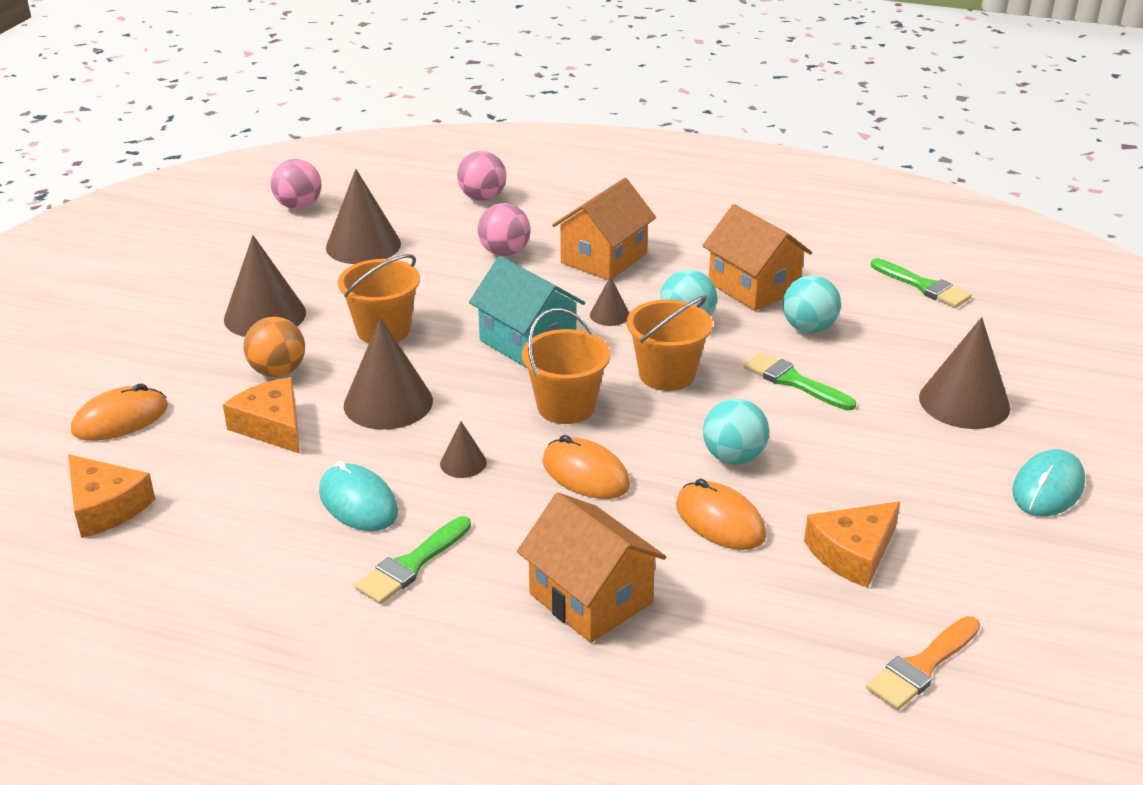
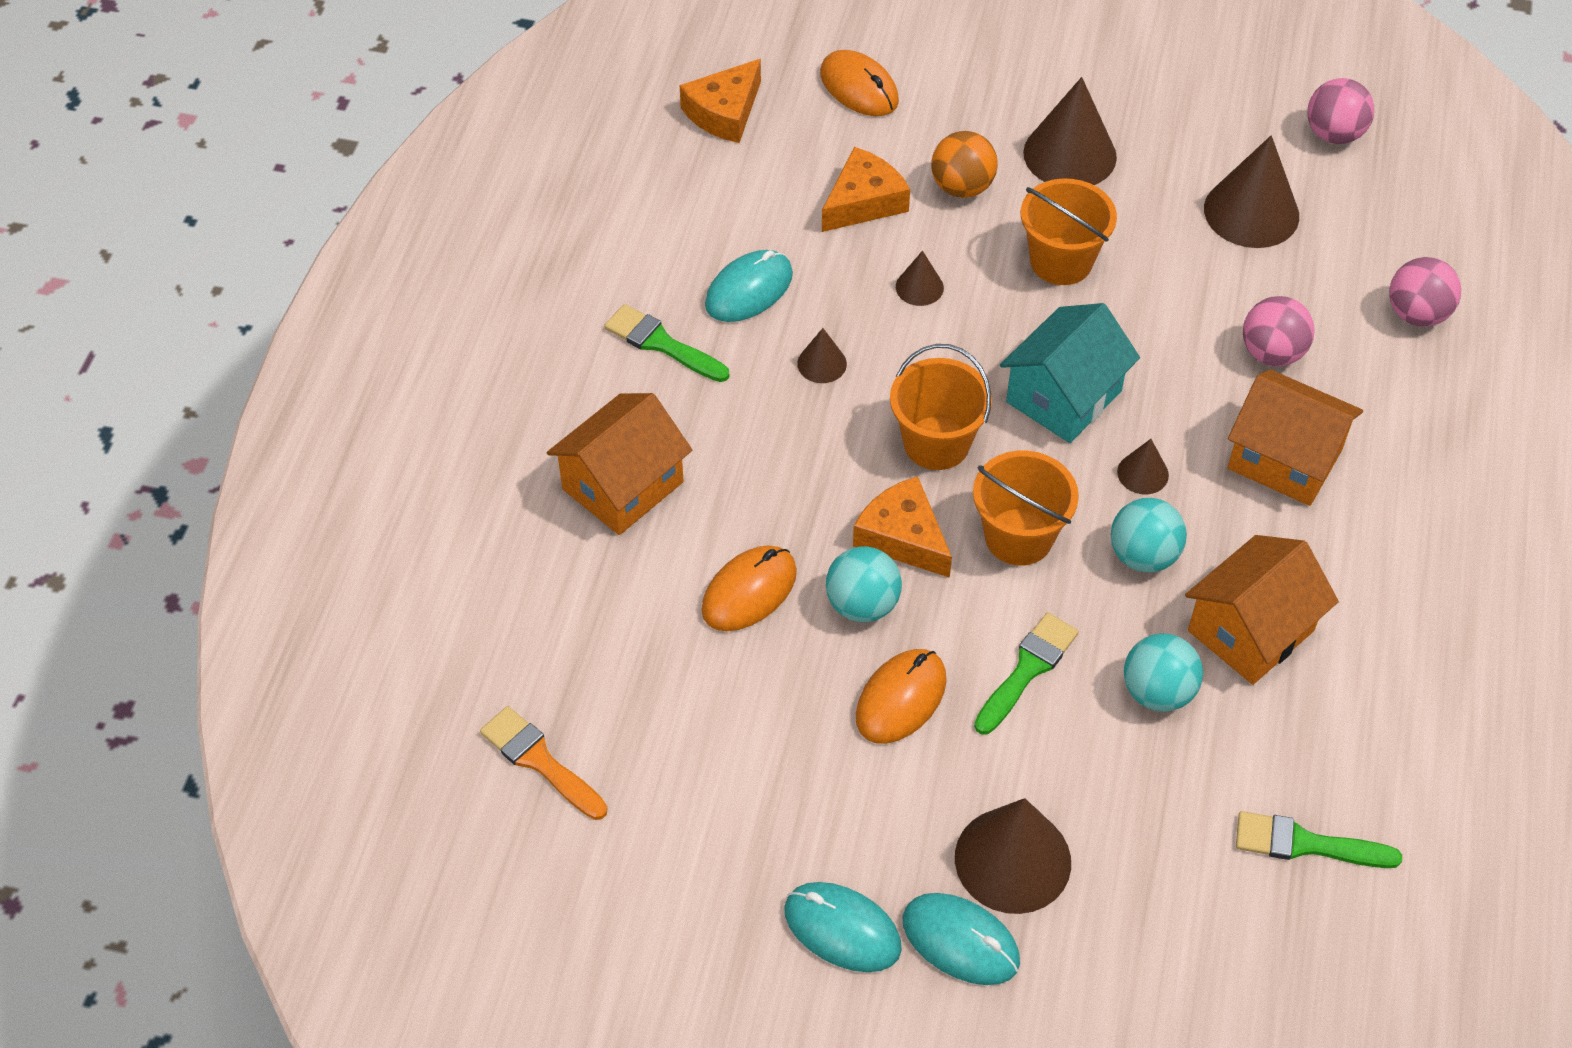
camera: 85 degrees right, 20 degrees up
brown cone [344,318,433,430] -> brown cone [896,251,944,306], size x0.49
orange mouse [542,435,630,499] -> orange mouse moved to [856,649,947,744]
orange cheese [804,501,900,588] -> orange cheese moved to [853,476,952,578]
green brush [871,258,972,308] -> green brush turned 60 degrees clockwise [1236,811,1402,868]
none -> turquoise mouse [902,893,1020,985]

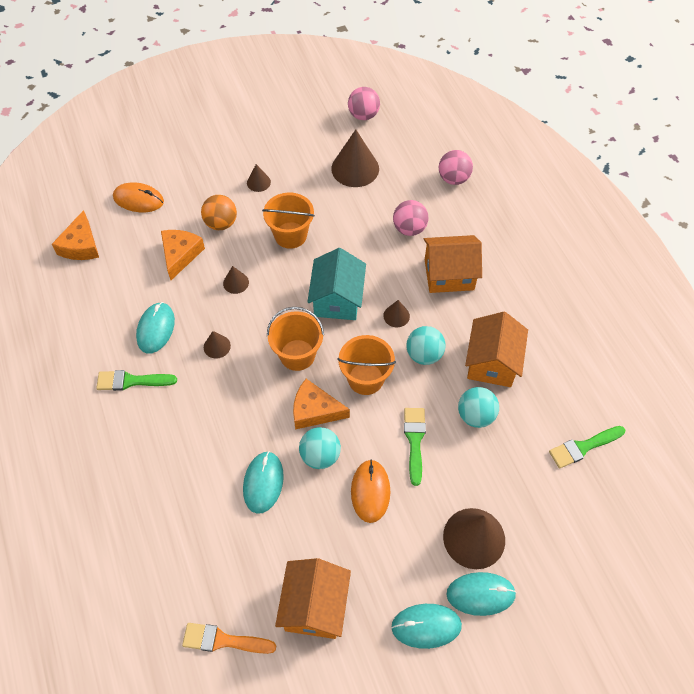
camera: 35 degrees left, 5 degrees up
orange house [547,393,692,535] -> orange house moved to [275,558,351,639]
orange mouse [701,545,797,631] -> turquoise mouse [243,451,284,514]
brown cone [1023,77,1117,185] -> brown cone [247,164,271,192], size x0.49

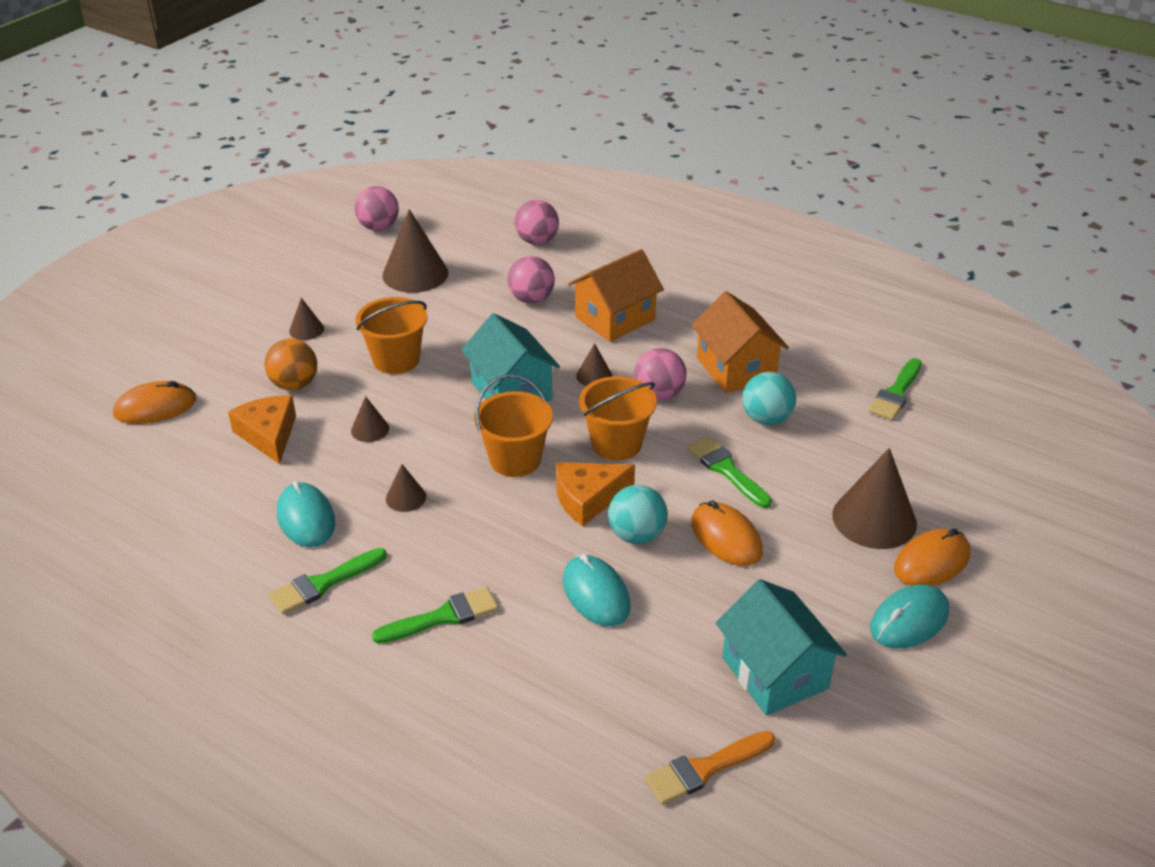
camera: 35 degrees left, 20 degrees down
orange cheese [52,210,99,260] -> none
orange house [275,558,351,639] -> turquoise house [716,579,847,716]
turquoise ball [406,326,446,365] -> pink ball [634,348,686,400]
turquoise mouse [447,572,517,616] -> orange mouse [894,528,970,586]
none -> green brush [372,587,498,644]

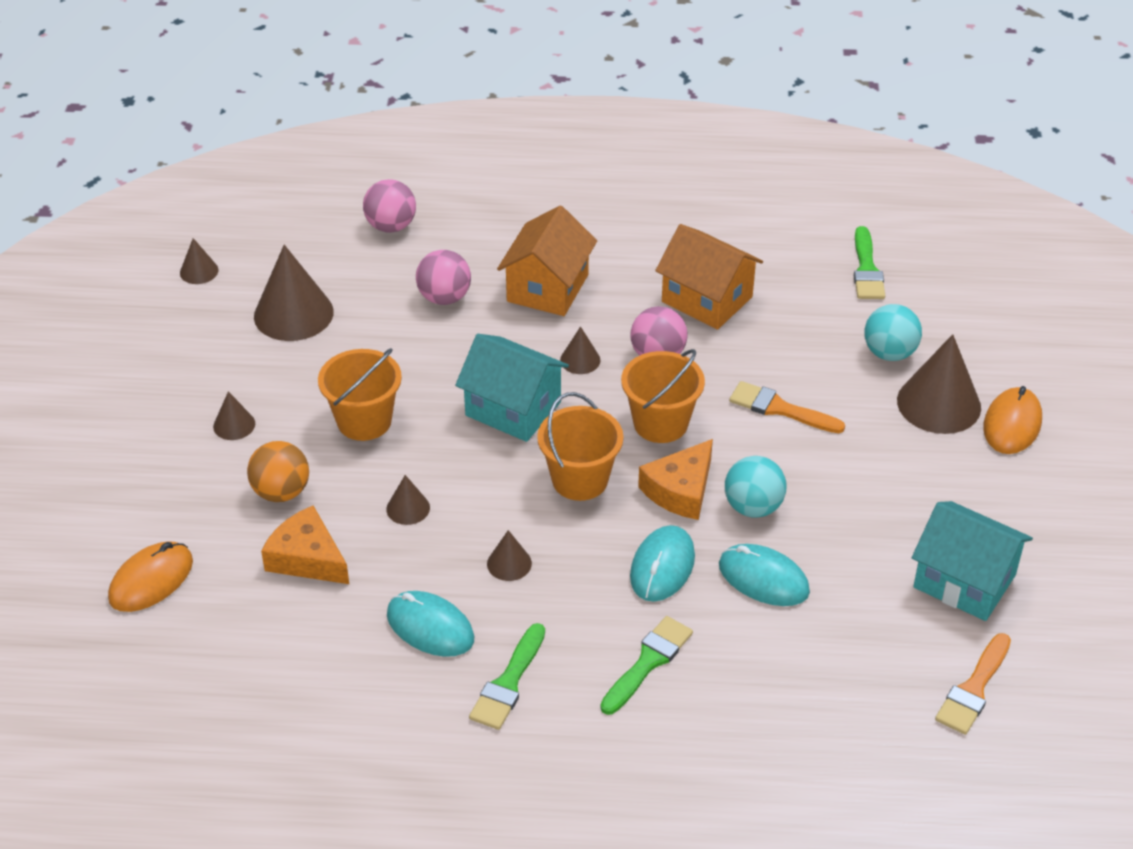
camera: 30 degrees left, 5 degrees up
pink ball [354,186,399,231] -> brown cone [180,238,219,284]
green brush [687,436,772,508] -> orange brush [729,381,845,433]
orange mouse [691,501,763,566] -> none
turquoise ball [742,372,796,425] -> turquoise ball moved to [864,304,922,361]
turquoise mouse [870,585,949,648] -> turquoise mouse moved to [630,525,695,602]

